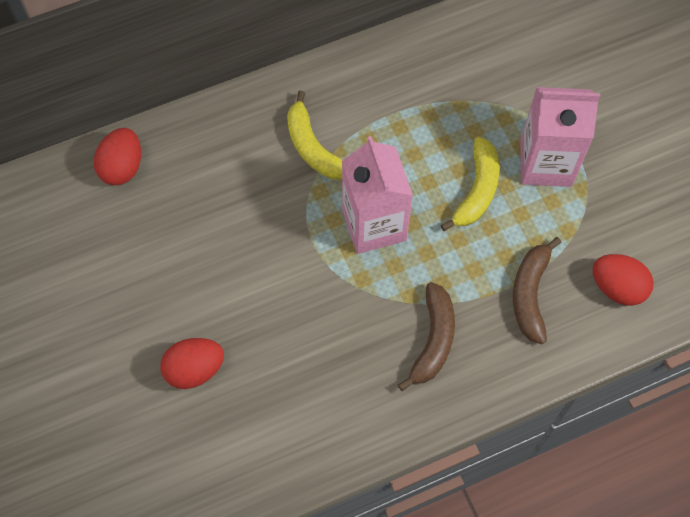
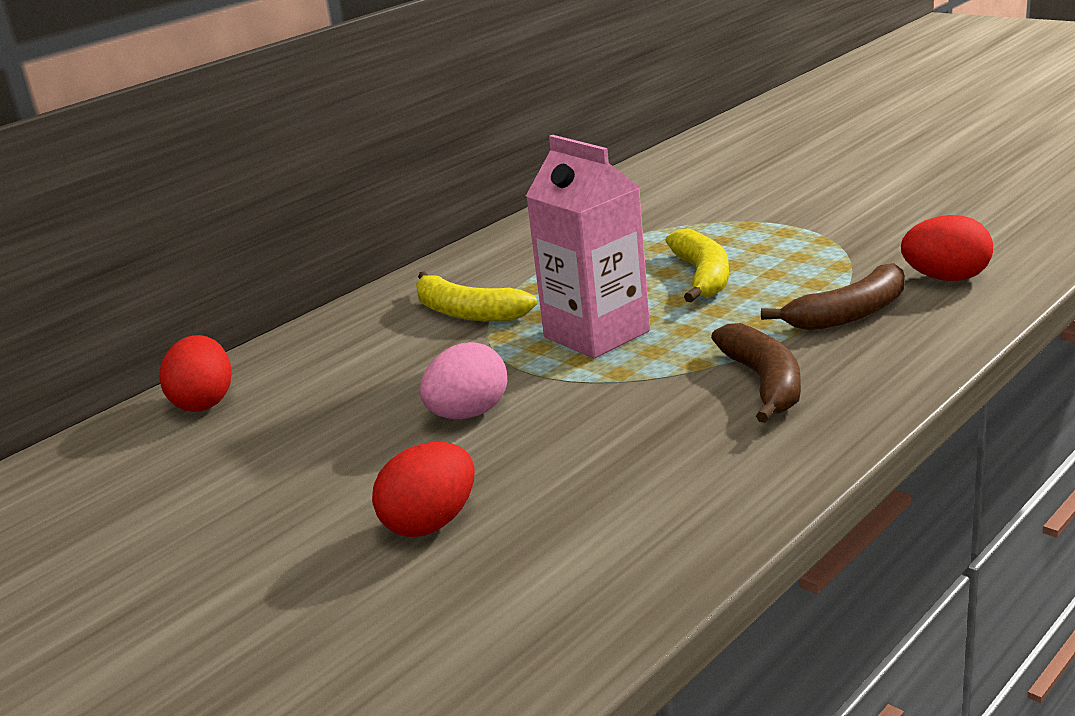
camera: 20 degrees left, 40 degrees down
brown banana [513,237,562,344] -> brown banana turned 105 degrees counterclockwise [761,263,904,331]
pink carton [520,87,600,187] -> none
none -> pink egg [420,342,507,419]

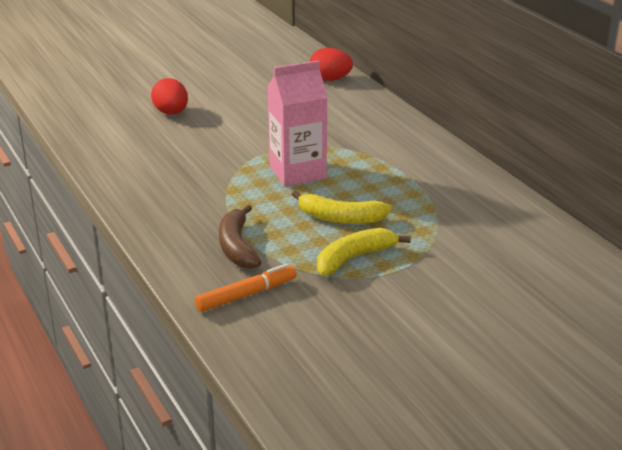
camera: 105 degrees right, 5 degrees up
yellow banana [416,271,537,322] -> yellow banana moved to [317,228,411,276]
pink egg [420,342,507,419] -> none
brown banana [711,323,801,423] -> none
red egg [901,215,993,281] -> orange marker [195,263,297,312]

